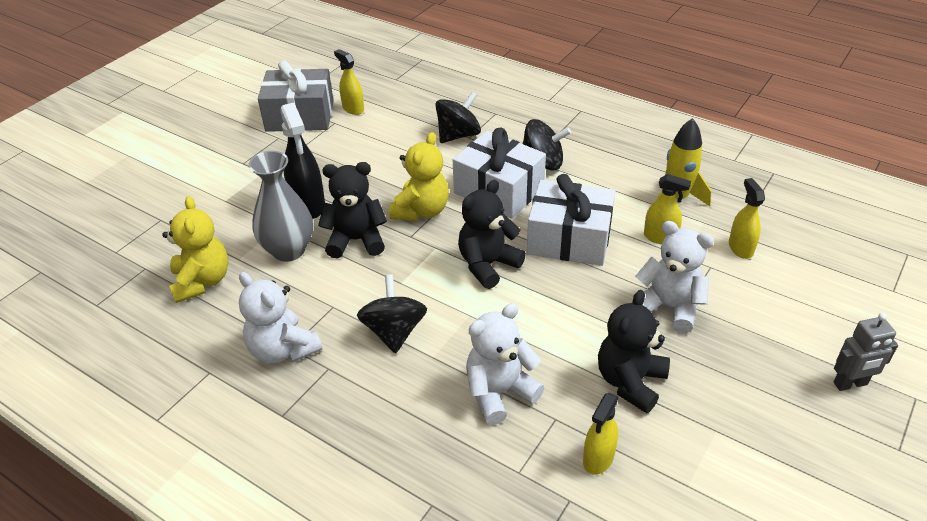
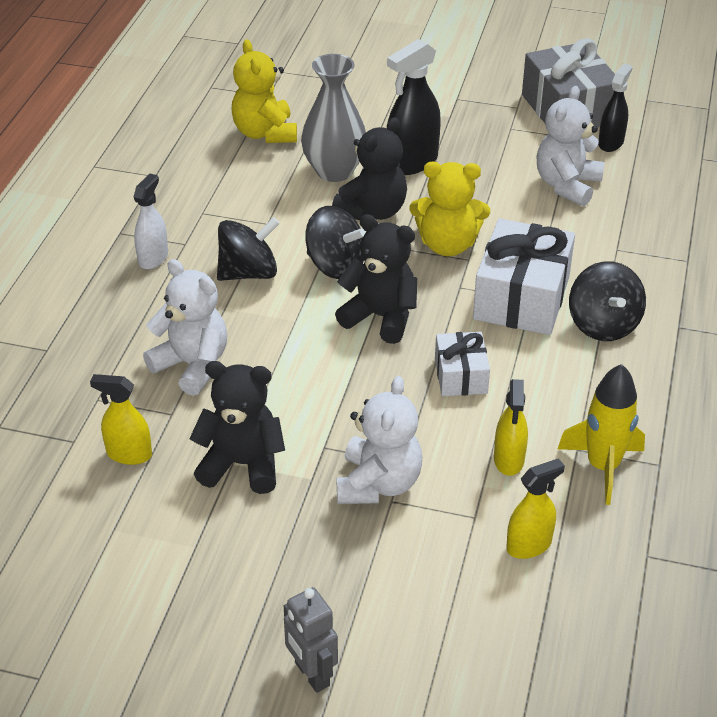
camera: 70 degrees right, 0 degrees up
yellow teddy bear [162,196,228,303] -> yellow teddy bear turned 105 degrees clockwise [231,39,297,143]
white teddy bear [239,272,322,363] -> white teddy bear moved to [536,86,604,206]
black teddy bear [318,162,387,258] -> black teddy bear turned 60 degrees clockwise [332,117,407,220]
yellow spray bottle [334,49,364,115] -> black spray bottle [598,63,632,152]
black spinning top [435,91,481,143] -> black spinning top moved to [305,206,367,279]
white gift [527,174,615,266] -> white gift [435,332,490,396], size x0.55
none -> white spray bottle [134,174,168,269]

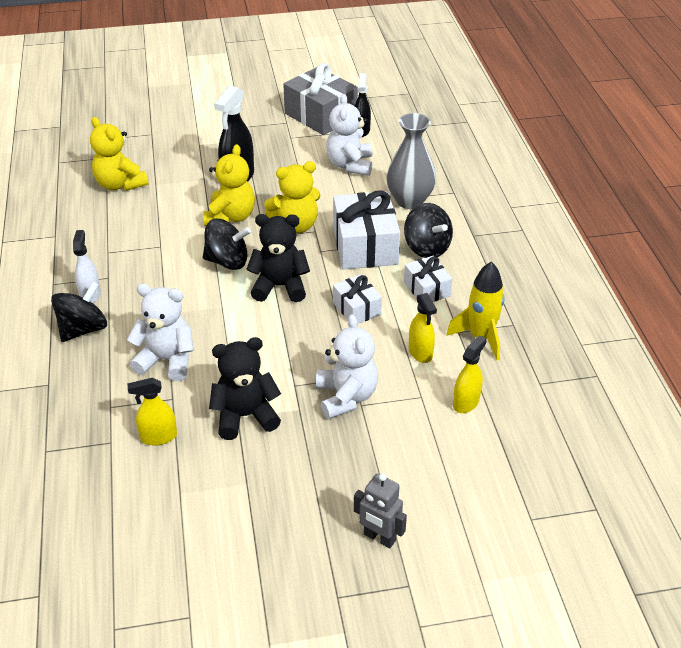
camera: 25 degrees left, 0 degrees up
black spinning top [217,217,280,281] -> black spinning top moved to [51,281,107,342]
grey vase [301,54,366,182] -> grey vase moved to [387,113,436,209]
black teddy bear [332,117,407,220] -> yellow teddy bear [204,144,255,226]
none -> white gift [404,256,452,302]

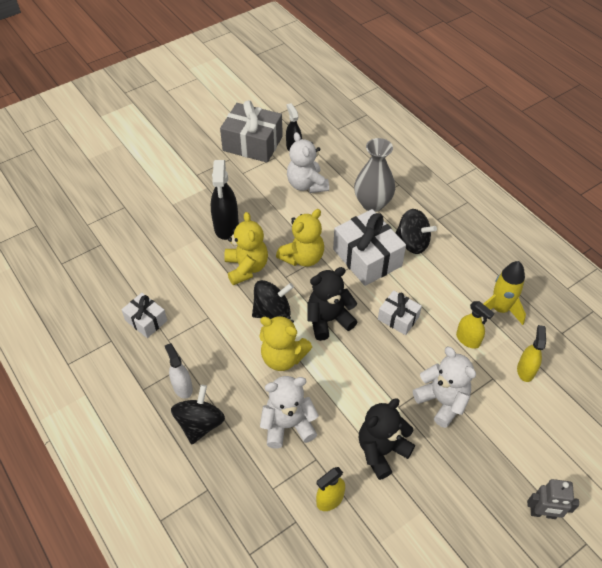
camera: 25 degrees left, 10 degrees up
yellow teddy bear [90,117,149,191] -> yellow teddy bear moved to [259,315,312,371]
white gift [404,256,452,302] -> white gift moved to [121,293,167,338]

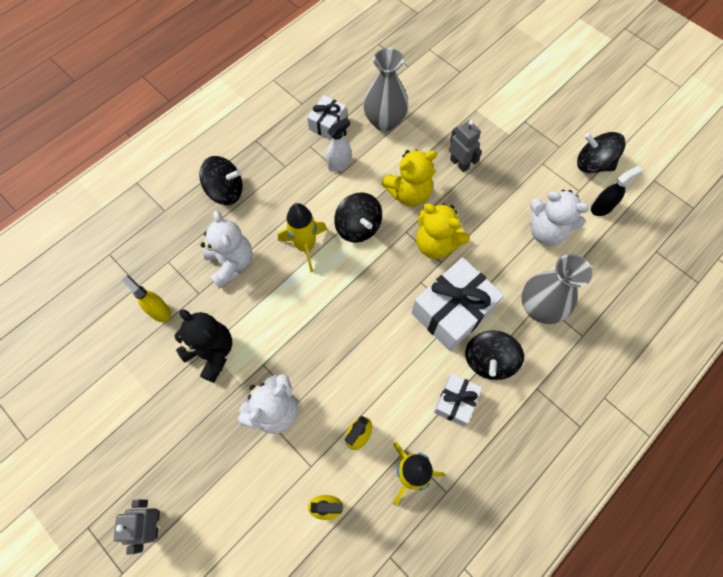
camera: 80 degrees right, 15 degrees up
white spray bottle [165,343,193,399] -> white spray bottle moved to [326,117,351,172]
black spray bottle [211,160,239,240] -> grey robot [449,120,482,173]
grey gift [220,100,283,163] -> black spinning top [577,132,626,173]
yellow teddy bear [259,315,312,371] -> yellow rocket [278,203,327,272]
white teddy bear [287,132,329,193] -> white teddy bear turned 120 degrees counterclockwise [530,190,589,246]
black teddy bear [307,267,357,341] -> none
white gift [378,290,422,335] -> white gift moved to [434,374,482,426]
none -> grey vase [363,48,408,131]

